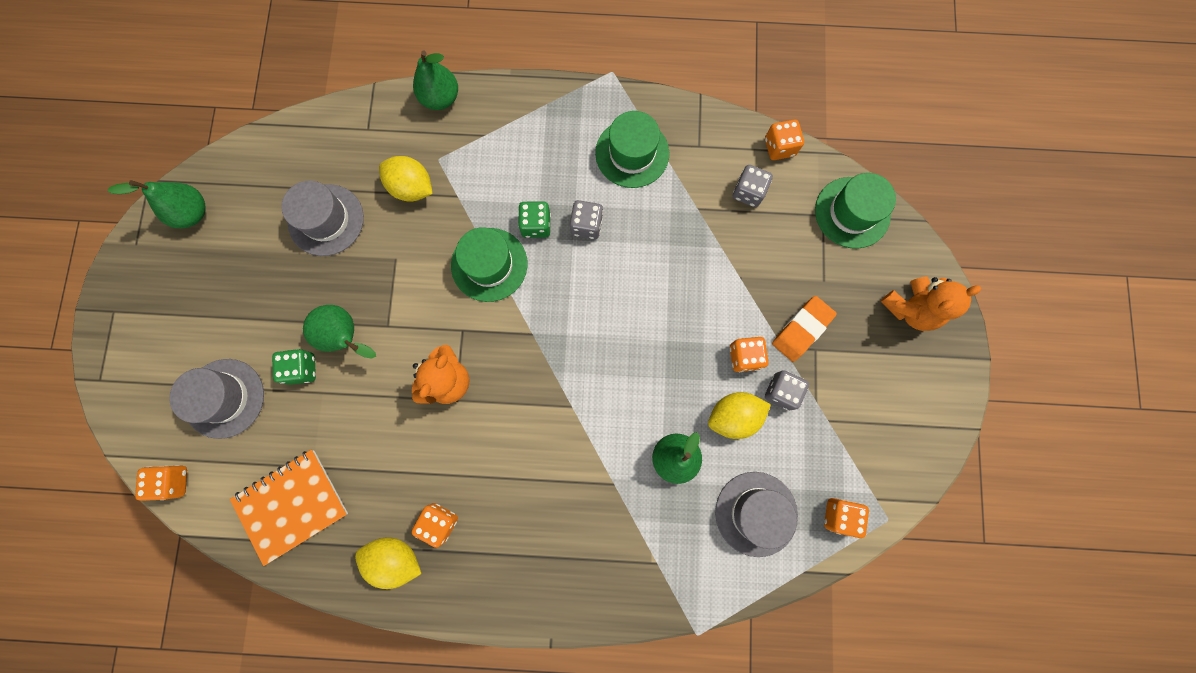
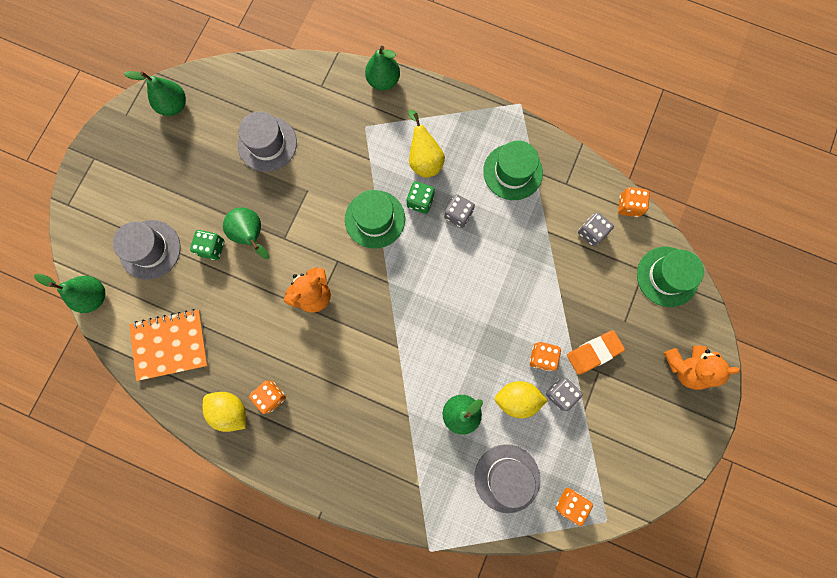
camera: 20 degrees right, 0 degrees up
orange dice [135,465,187,501] -> green pear [34,274,105,313]
yellow lemon [379,156,433,202] -> none
none -> yellow pear [409,110,445,178]

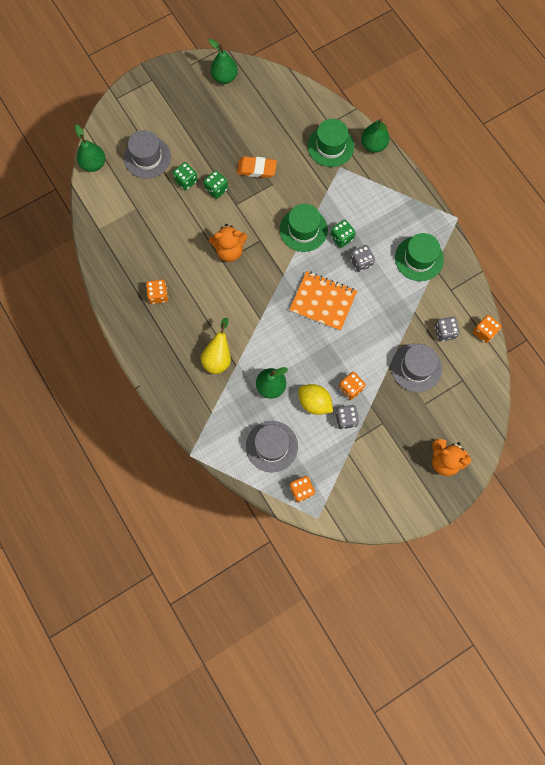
camera: 35 degrees right, 5 degrees down
orange notebook [129,309,208,381] -> orange notebook moved to [289,271,357,331]
yellow lemon [203,392,246,432] -> none
green pear [223,207,270,259] -> green dice [204,170,228,199]
grey hat [238,111,297,172] -> grey hat moved to [391,343,442,392]
yellow pear [409,110,445,178] -> yellow pear moved to [201,318,231,374]
orange eraser [567,330,625,375] -> orange eraser moved to [237,156,277,178]
green hat [637,247,704,307] -> green hat moved to [308,119,354,167]

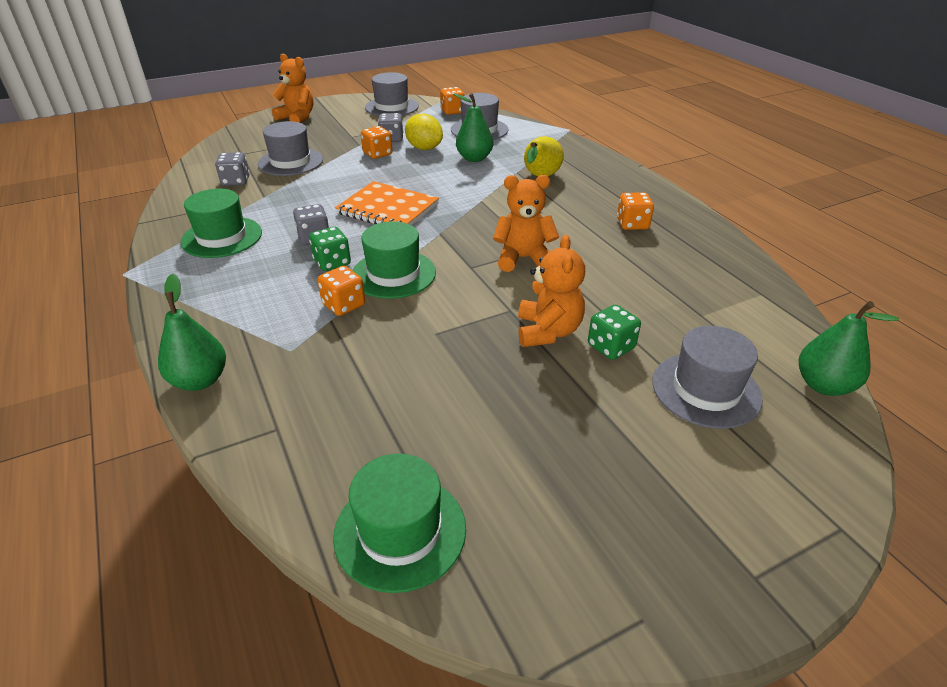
camera: 175 degrees left, 35 degrees down
green dice [204,170,228,199] -> orange teddy bear [518,235,585,347]
green pear [209,39,238,84] -> none
orange eraser [237,156,277,178] -> none
green hat [308,119,354,167] -> green hat moved to [333,453,466,593]
orange dice [473,315,501,343] -> orange dice moved to [317,266,365,316]
none -> grey hat [365,72,419,116]

